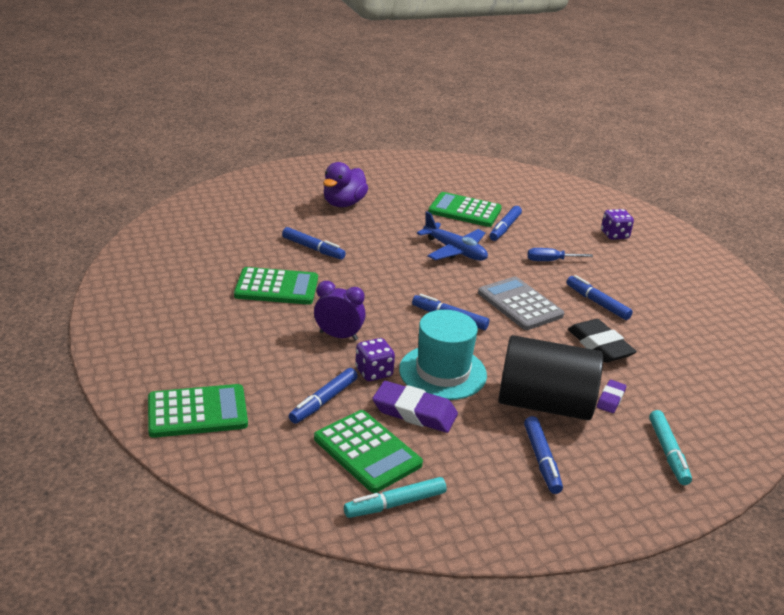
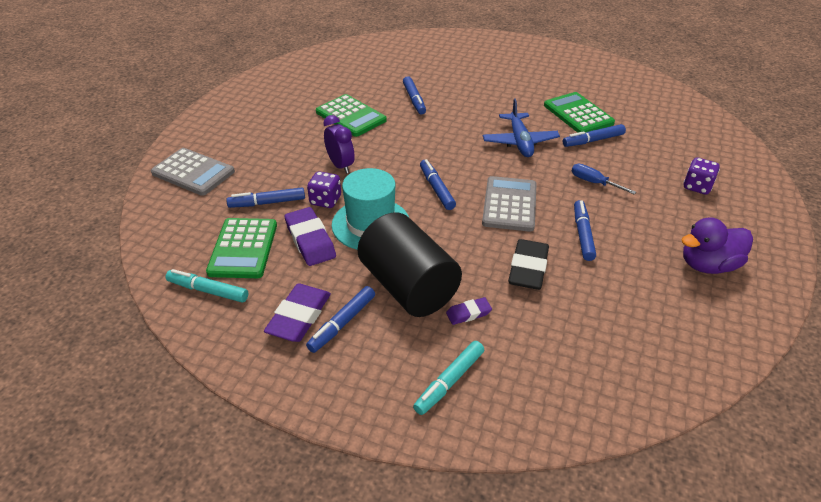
camera: 45 degrees right, 10 degrees up
green calculator [148,384,248,438] -> grey calculator [151,148,235,196]
purple duck [323,162,368,207] -> purple duck moved to [682,217,753,274]
none -> purple eraser [264,284,331,342]

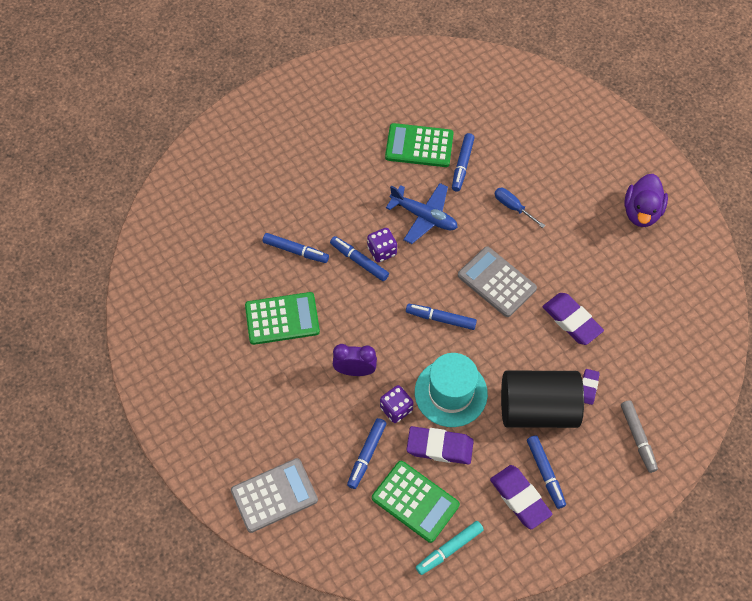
camera: 55 degrees left, 20 degrees up
turquoise marker [413,341,484,415] -> grey marker [621,400,658,473]
black eraser [508,239,549,290] -> purple eraser [543,293,604,345]
blue screwdriver [572,164,636,194] -> blue screwdriver turned 60 degrees clockwise [494,188,545,228]
blue marker [574,200,596,261] -> blue marker moved to [330,236,389,281]
purple dice [683,158,720,195] -> purple dice moved to [367,228,397,262]

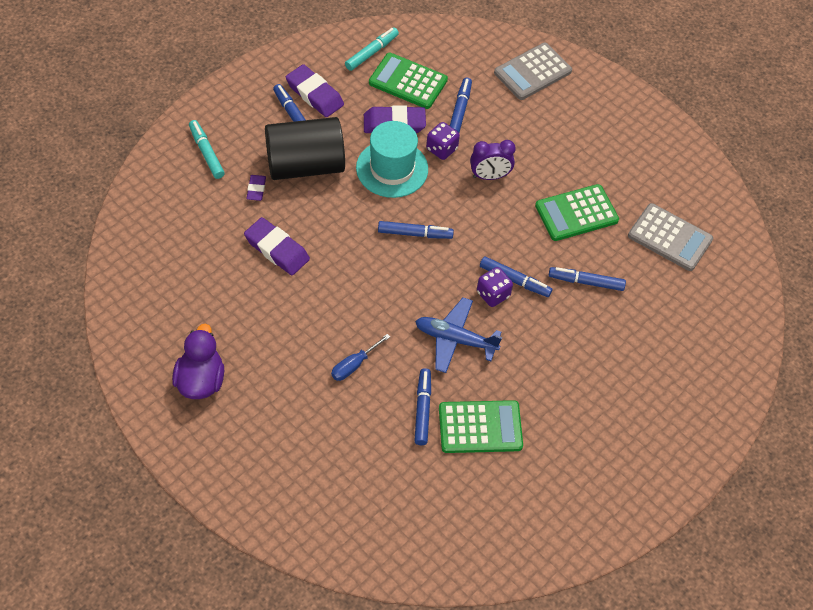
camera: 165 degrees right, 5 degrees down
grey calculator [458,246,537,317] -> grey calculator moved to [628,203,713,271]
blue screwdriver [494,188,545,228] -> blue screwdriver turned 105 degrees clockwise [331,334,390,381]
grey marker [621,400,658,473] -> turquoise marker [189,120,225,179]

